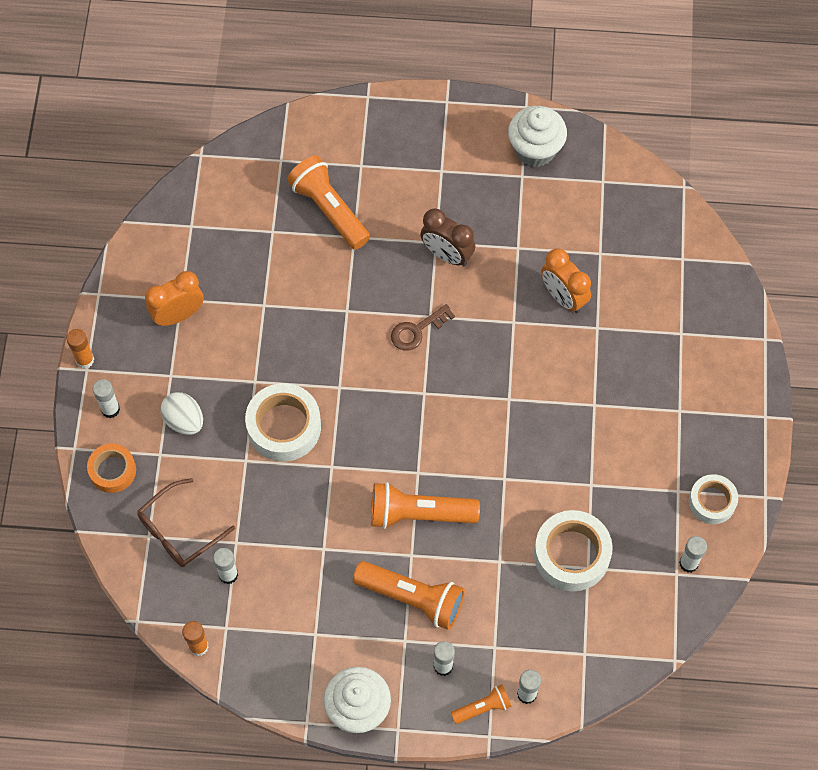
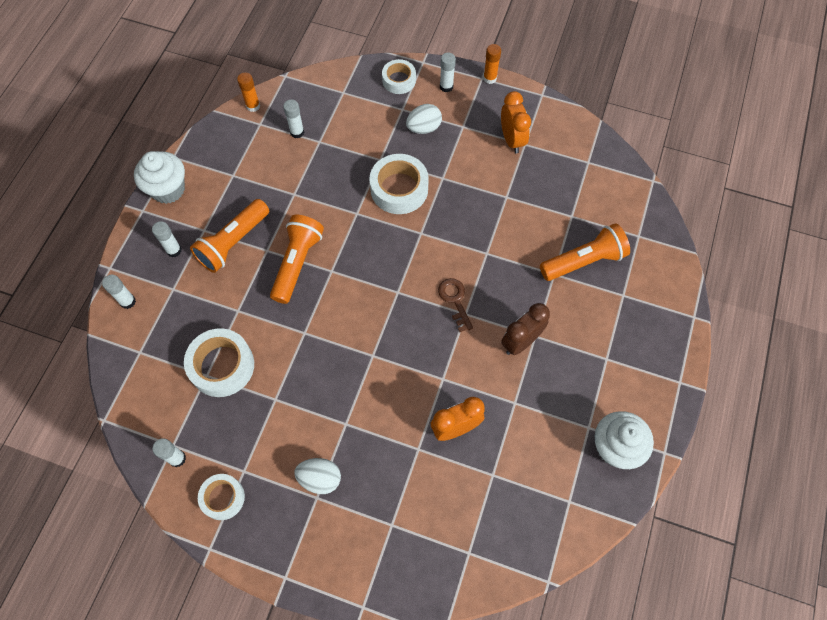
camera: 105 degrees right, 0 degrees up
orange tape [87,443,136,493] -> white tape [382,59,416,94]
brown glasses [137,478,235,567] -> none
orange flashlight [451,684,511,724] -> none
none -> white egg [294,458,341,494]

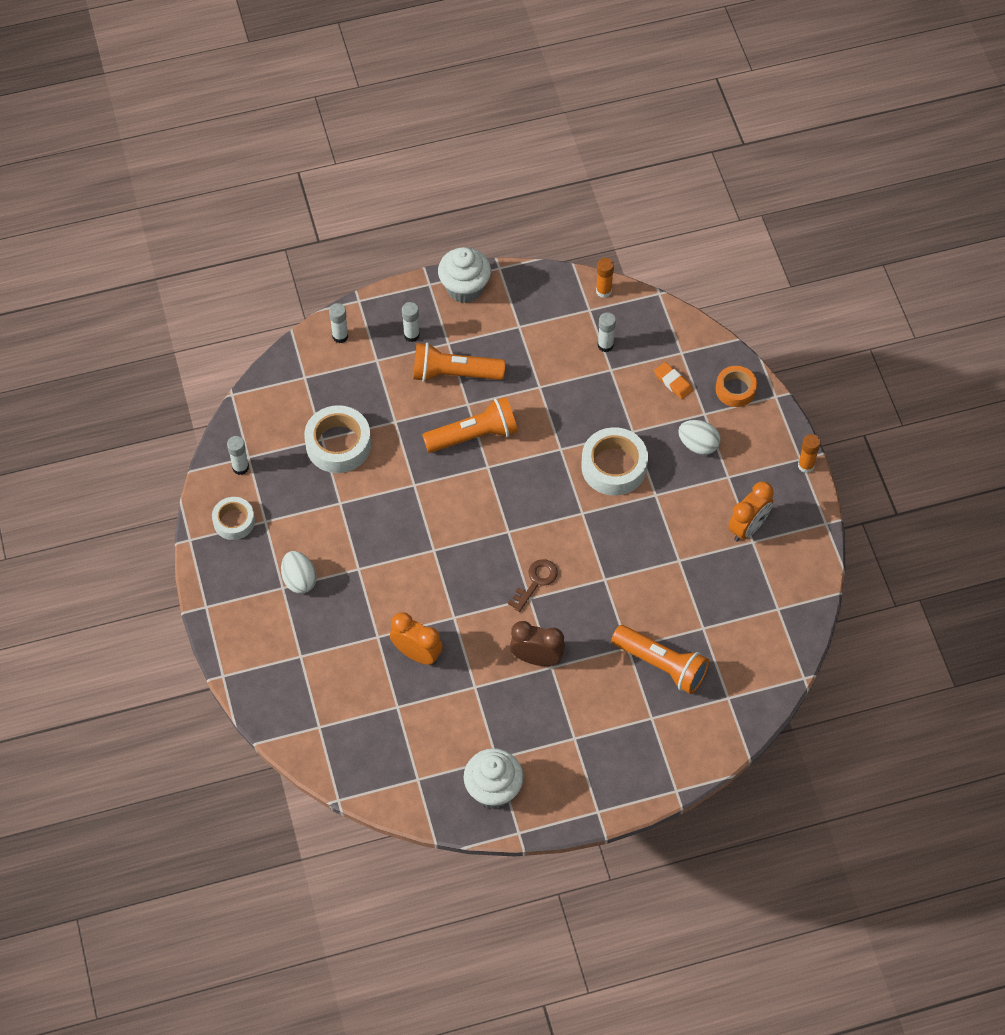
camera: 55 degrees right, 5 degrees down
white tape [382,59,416,94] -> orange tape [716,366,757,407]
white glue stick [440,53,456,92] -> none
none -> orange eraser [654,362,693,399]

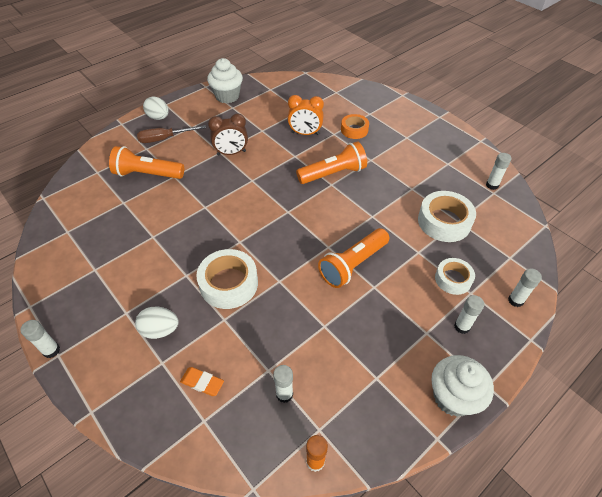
camera: 155 degrees right, 10 degrees down
white tape [212,497,255,540] -> white tape moved to [435,258,475,295]
white egg [281,551,317,594] -> white egg moved to [143,97,169,120]
orange flashlight [413,342,505,382] -> orange flashlight moved to [296,141,367,184]
brown key [508,559,558,612] -> none
orange tape [716,366,757,407] -> orange tape moved to [341,114,369,139]
orange clock [728,481,774,542] -> none
orange glue stick [798,434,821,473] -> white glue stick [20,320,60,358]
none -> brown screwdriver [137,125,206,143]

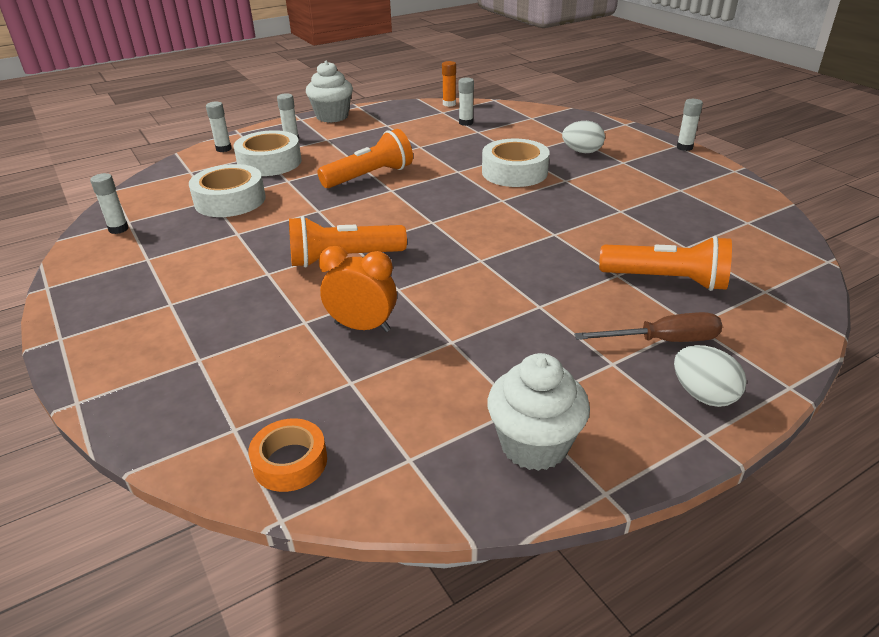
camera: 170 degrees left, 15 degrees down
orange eraser [180,367,224,396] -> none
brown clock [208,113,248,155] -> none
orange tape [341,114,369,139] -> orange tape moved to [248,418,327,492]
white tape [435,258,475,295] -> white tape [233,130,301,176], size x1.60

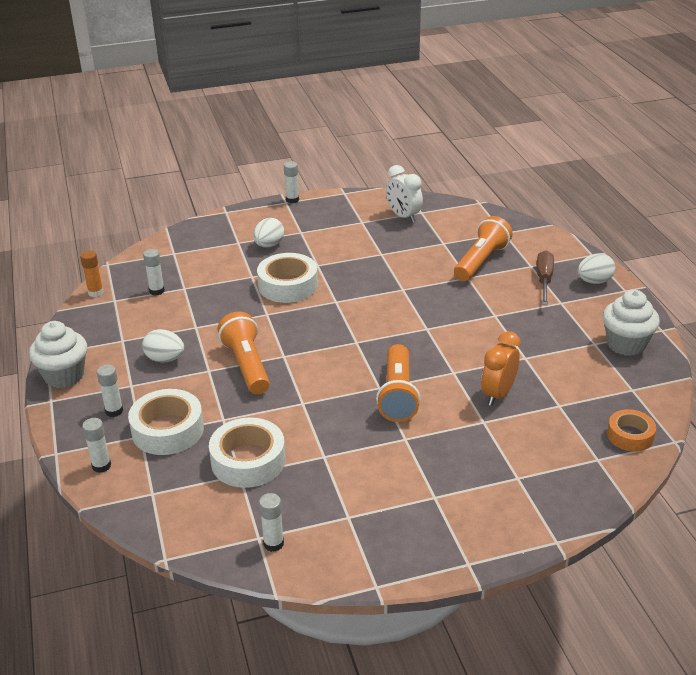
camera: 75 degrees left, 0 degrees up
none -> white egg [142,329,184,363]
none -> white clock [386,165,423,223]

